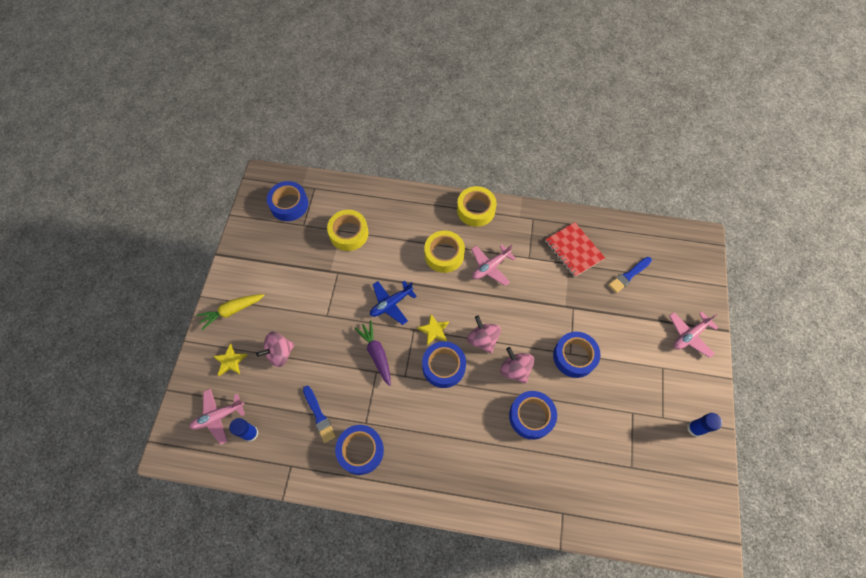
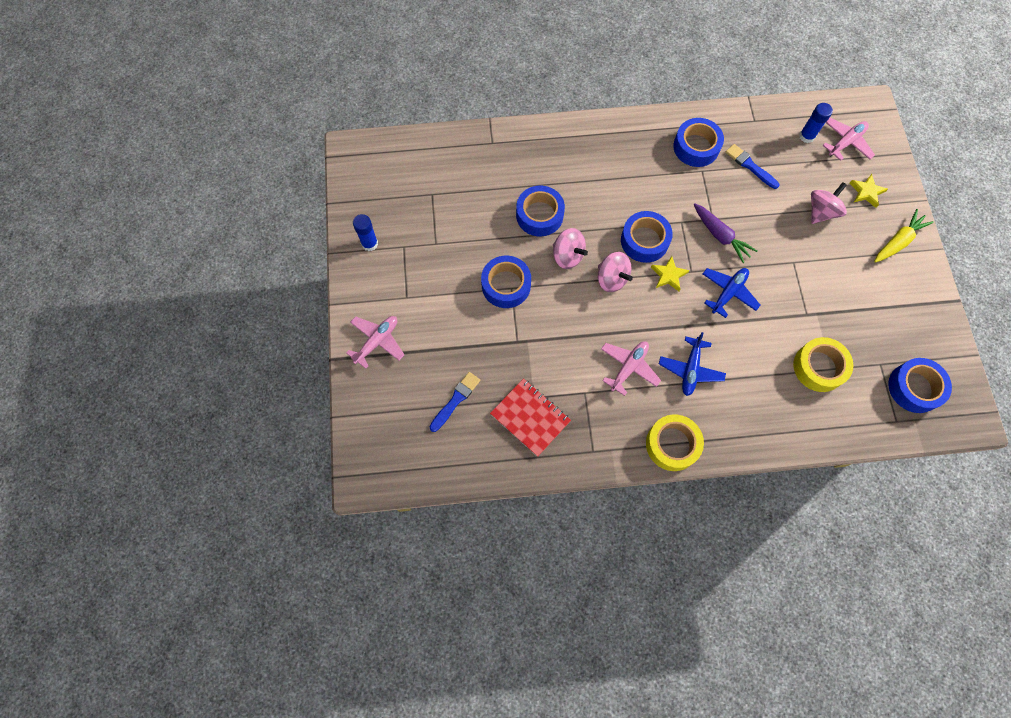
camera: 165 degrees right, 5 degrees up
yellow tape [424,231,465,273] -> blue plane [659,332,726,396]

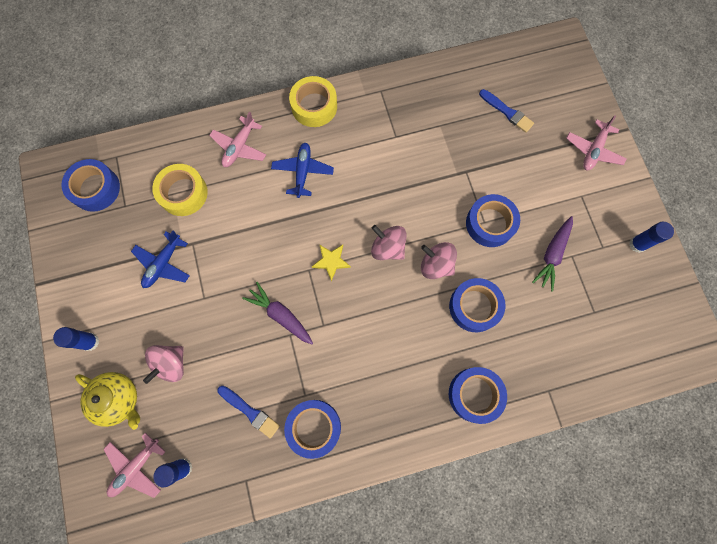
camera: 170 degrees right, 5 degrees up
blue brush [430,372,480,432] -> blue brush turned 75 degrees counterclockwise [479,89,534,133]
red notebook [490,378,571,457] -> none
pink plane [601,341,661,396] -> pink plane moved to [209,111,266,167]
blue tape [621,211,673,263] -> blue tape moved to [449,367,507,424]
blue plane [703,268,760,318] -> blue plane moved to [131,230,190,288]
yellow star [850,174,888,208] -> yellow teapot [75,372,140,430]
yellow carrot [874,209,934,263] -> blue glue stick [53,327,99,351]
none -> purple carrot [532,216,573,292]

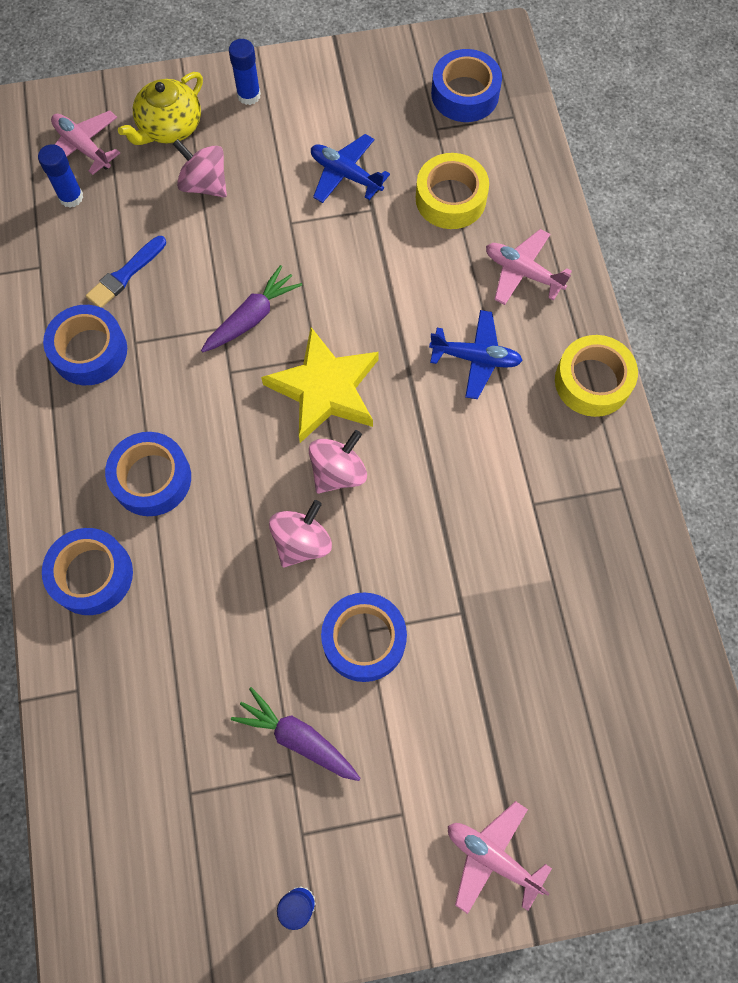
camera: 95 degrees right, 5 degrees down
yellow star [312,245,351,281] -> yellow star [261,327,379,443], size x2.02
blue tape [449,278,505,332] -> blue tape moved to [105,432,191,516]
blue brush [479,89,534,133] -> none

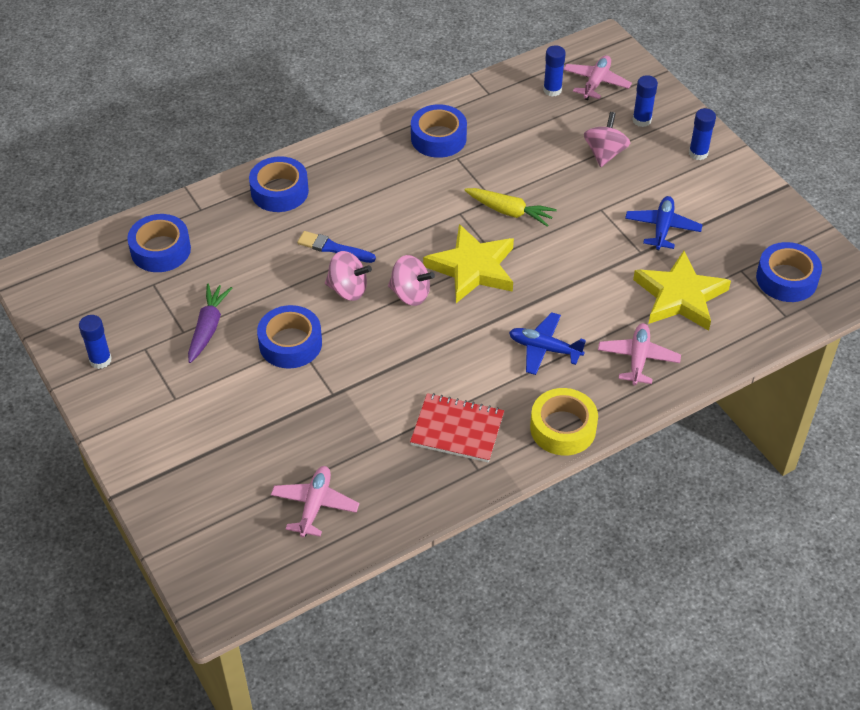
camera: 70 degrees right, 20 degrees down
blue brush [86,236,166,308] -> blue brush moved to [297,231,376,263]
blue tape [105,432,191,516] -> blue tape moved to [127,214,191,272]
yellow teapot [118,72,203,145] -> blue glue stick [632,75,658,127]
purple carrot [201,265,302,352] -> yellow carrot [465,188,557,227]
yellow tape [416,153,489,229] -> yellow star [633,251,731,331]
blue plane [429,310,523,399] -> blue plane turned 120 degrees clockwise [509,312,586,375]
pink plane [448,801,552,914] -> pink plane moved to [271,466,359,537]
none -> red notebook [410,393,504,463]

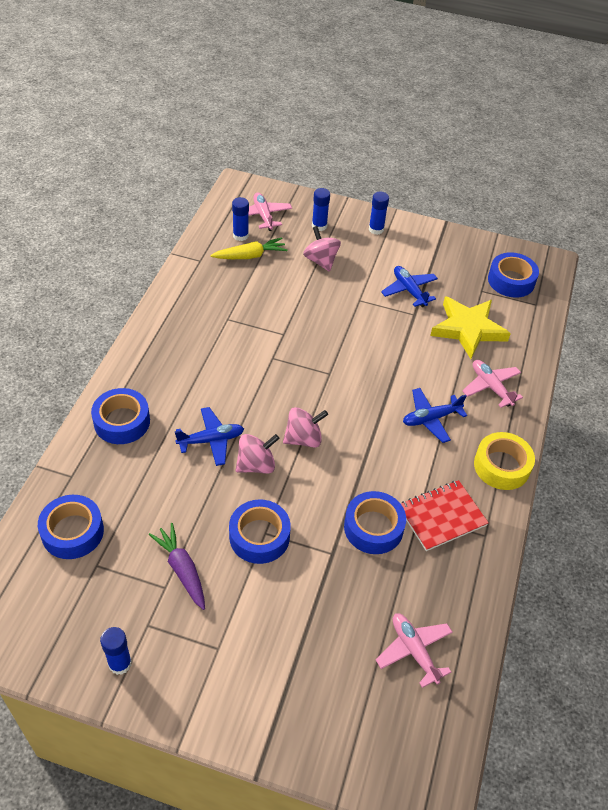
camera: 45 degrees left, 0 degrees up
blue brush [297,231,376,263] -> blue plane [175,407,244,466]
blue tape [411,104,467,158] -> blue tape moved to [344,491,406,554]
yellow star [423,224,514,303] -> none
yellow carrot [465,188,557,227] -> yellow carrot moved to [210,237,287,259]

